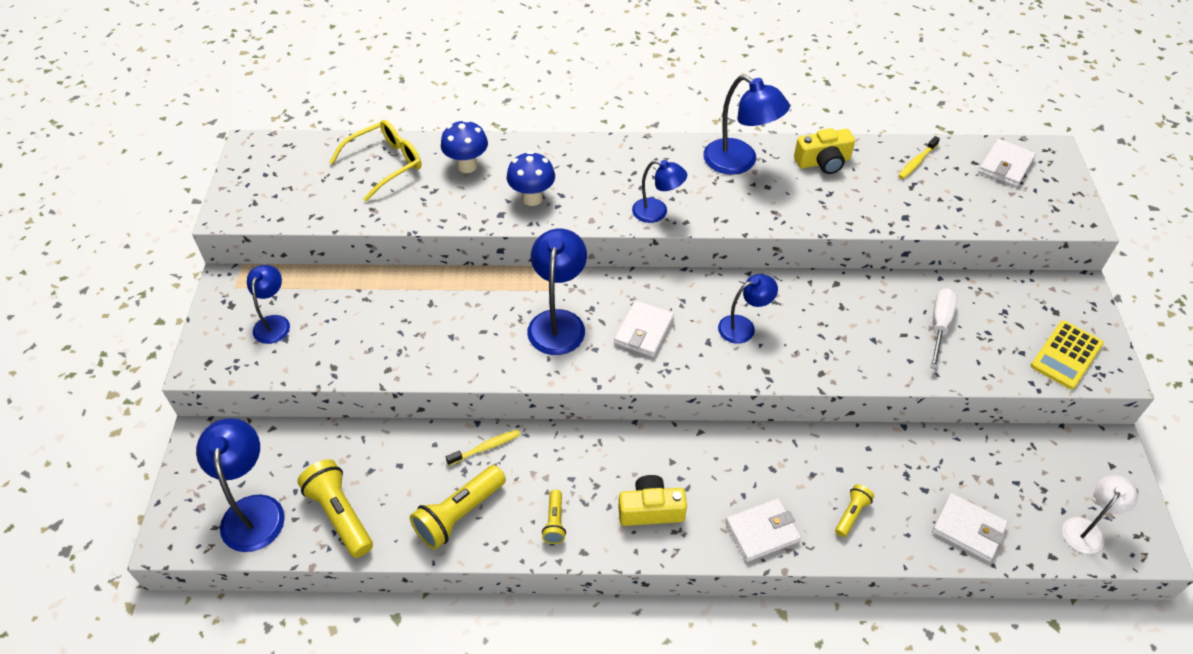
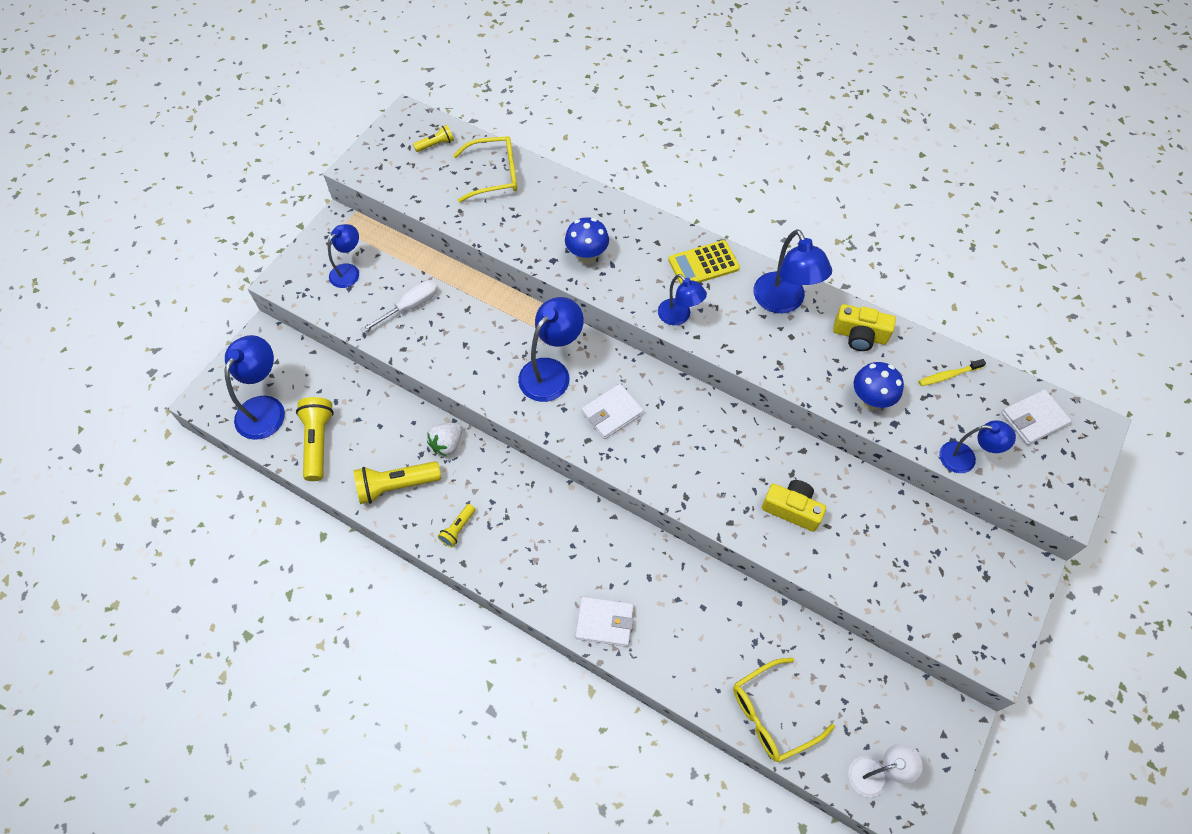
camera: 30 degrees right, 10 degrees up
blue mushroom [441,120,488,173] -> blue mushroom moved to [854,362,904,410]
yellow toothbrush [446,429,520,466] -> white strawberry [427,423,463,457]
yellow camera [619,475,687,526] -> yellow camera moved to [762,480,826,532]
blue lamp [718,274,778,344] -> blue lamp moved to [939,420,1016,473]
yellow flashlight [835,484,874,537] -> yellow flashlight moved to [413,125,454,152]
white screwdriver [930,288,957,369] -> white screwdriver moved to [361,280,438,333]
white wallet [932,493,1008,562] -> yellow glasses [733,658,835,762]
yellow calculator [1031,320,1104,390] -> yellow calculator moved to [668,240,740,284]

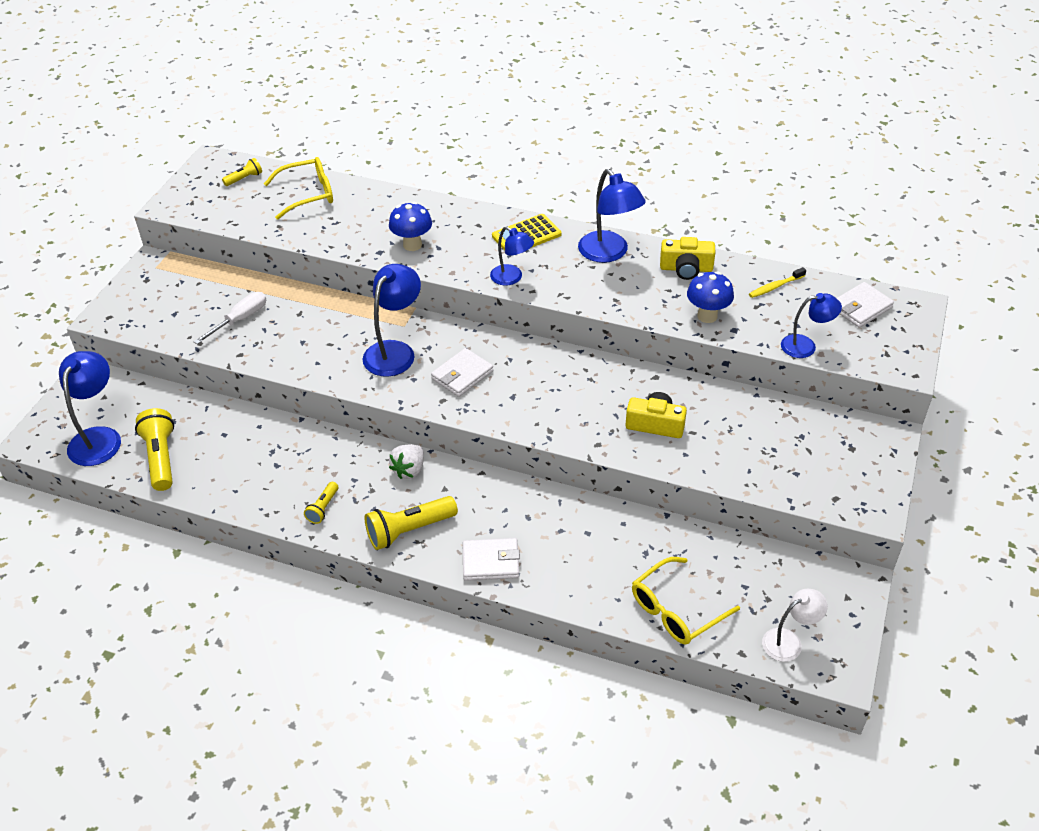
camera: 10 degrees left, 15 degrees down
blue lamp [328,224,359,288] -> none
yellow flashlight [354,461,441,504] -> yellow flashlight moved to [364,496,458,550]
white strawberry [427,423,463,457] -> white strawberry moved to [389,444,424,479]

